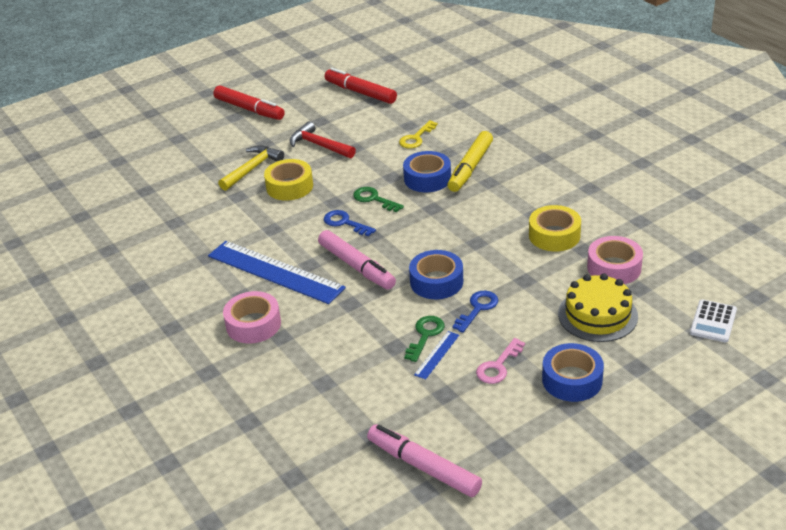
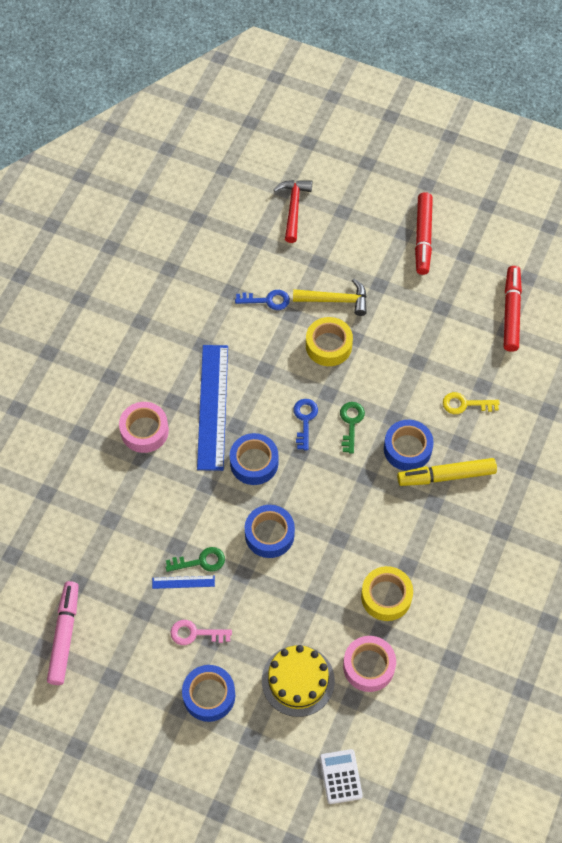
camera: 55 degrees right, 25 degrees up
red hammer [290,121,356,158] -> red hammer moved to [273,180,312,243]
pink marker [318,230,396,290] -> blue tape [230,433,279,485]
blue key [452,291,498,333] -> blue key moved to [235,290,290,310]
white calculator [690,299,737,342] -> white calculator turned 90 degrees clockwise [320,749,363,804]

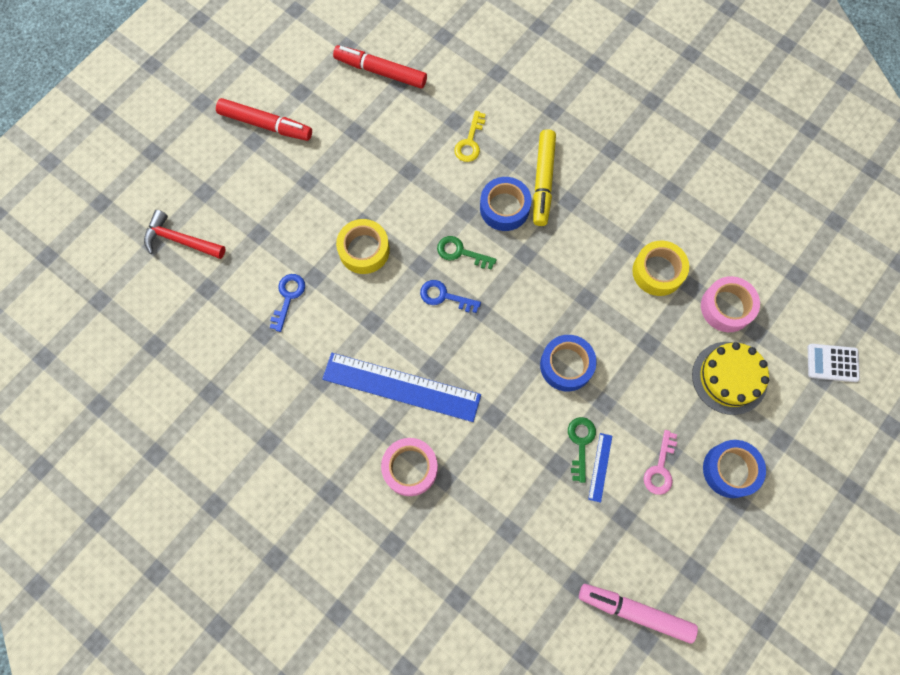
camera: 75 degrees left, 10 degrees up
blue tape [230,433,279,485] -> none
yellow hammer [293,278,367,316] -> none

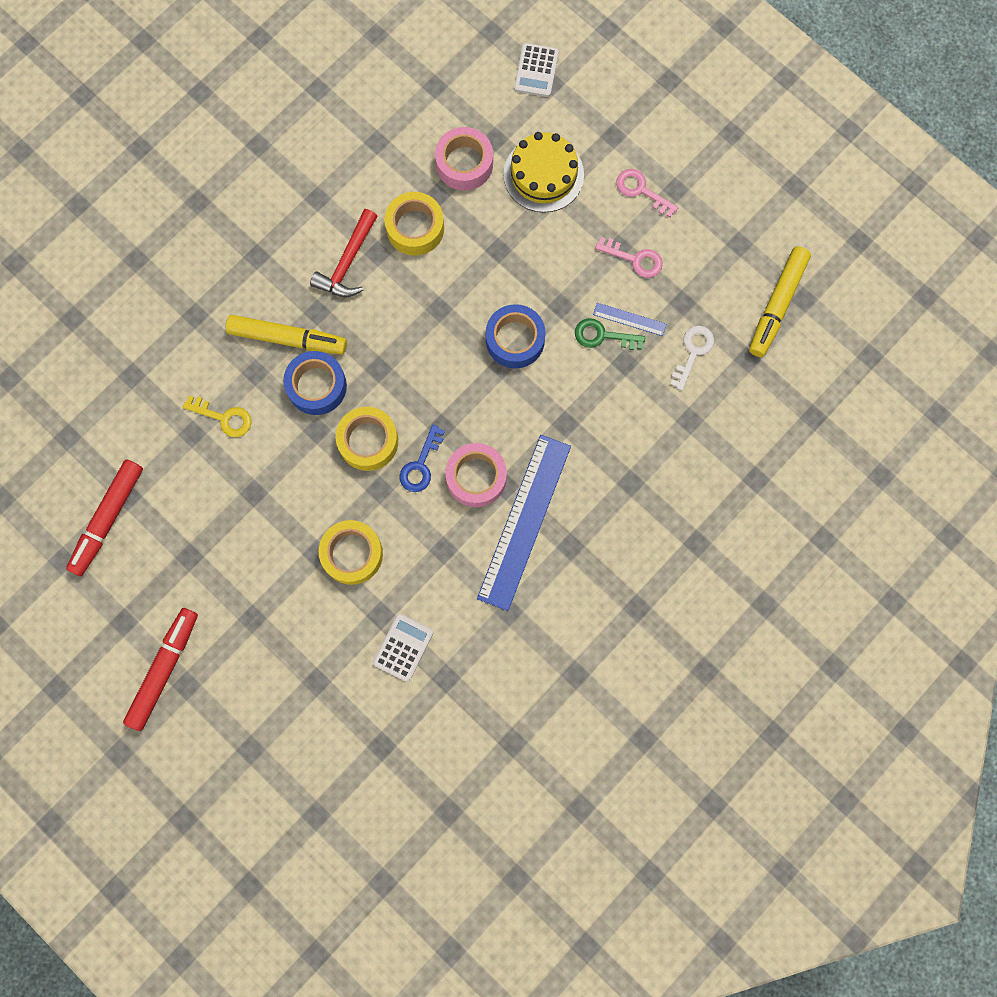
camera: 85 degrees left, 5 degrees up
red hammer [144,210,226,259] -> red hammer moved to [310,209,378,297]
blue key [270,274,305,332] -> white calculator [373,614,433,682]
pink tape [381,438,438,496] -> pink tape moved to [445,443,507,507]
green key [437,236,497,270] -> yellow tape [336,407,398,471]
pink marker [579,584,698,644] -> yellow marker [749,246,811,357]
blue tape [703,440,766,498] -> pink key [616,169,679,217]
none -> white key [670,326,714,391]

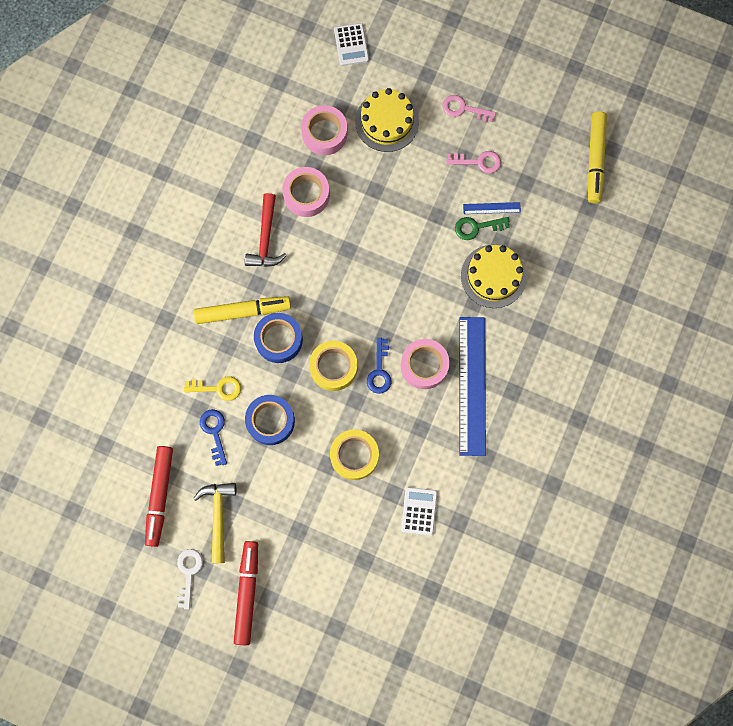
camera: 20 degrees left, 0 degrees up
yellow tape [384,192,444,256] -> pink tape [282,167,330,217]
blue tape [486,304,546,369] -> blue tape moved to [245,395,295,445]
white key [670,326,714,391] -> white key moved to [177,549,203,609]
none -> yellow hammer [193,483,236,563]
none -> blue key [200,409,227,466]
none -> yellow cake [461,244,527,308]

